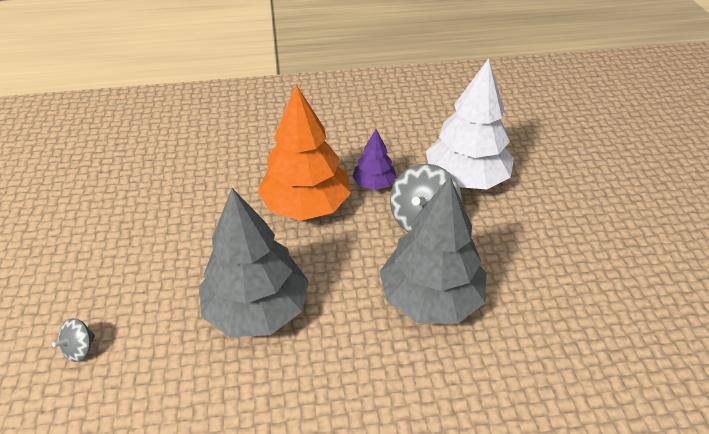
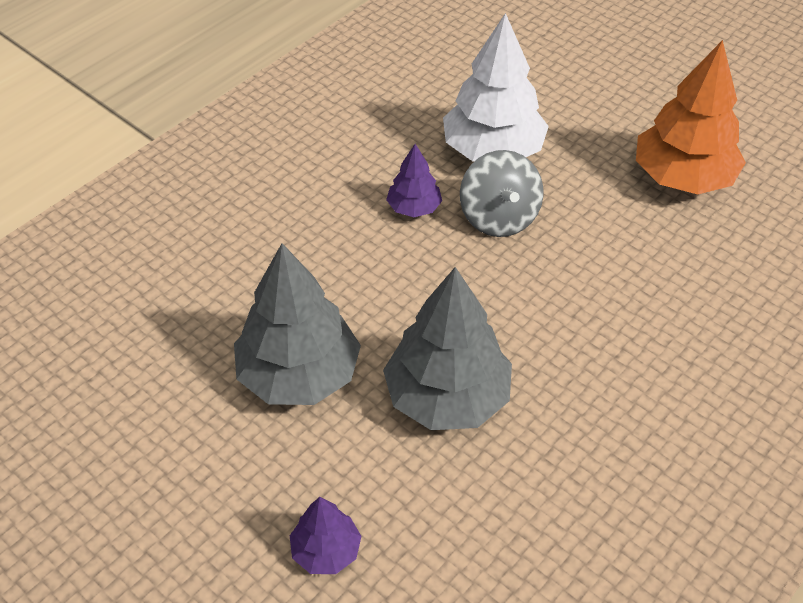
camera: 40 degrees left, 5 degrees up
grey spinning top [52,318,95,362] -> purple tree [290,497,362,574]
orange tree [257,85,351,221] -> orange tree moved to [636,40,746,194]
grey tree [379,177,486,324] -> grey tree moved to [234,243,361,405]

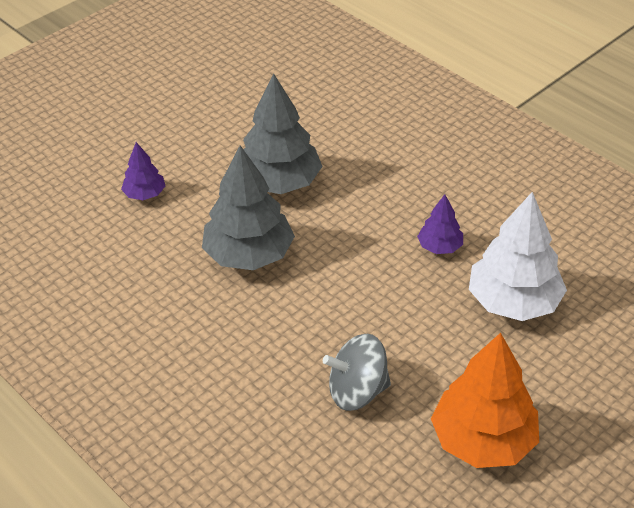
camera: 95 degrees right, 5 degrees down
grey spinning top [460,150,543,237] -> grey spinning top moved to [323,334,391,411]

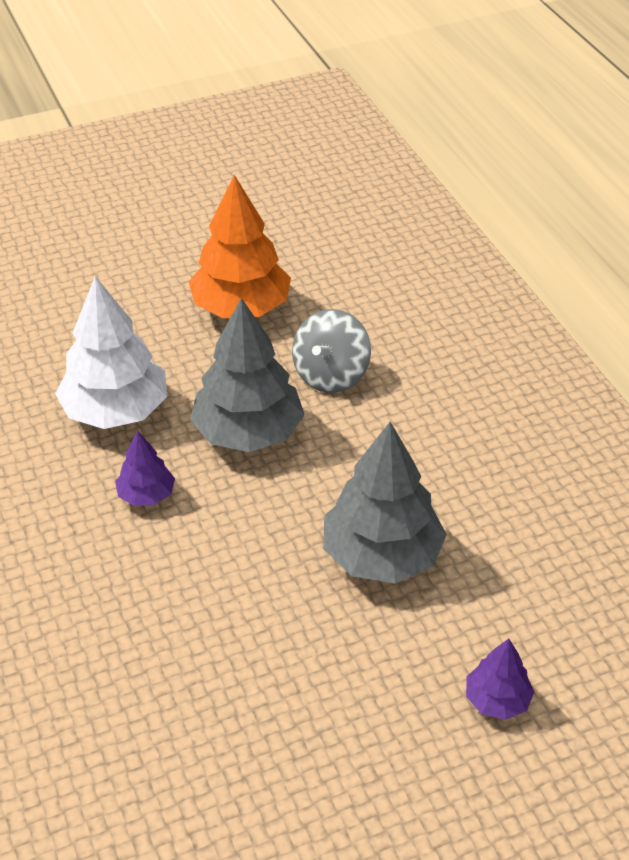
camera: 160 degrees left, 0 degrees up
grey tree [243,74,323,194] -> grey tree moved to [190,298,305,452]
grey spinning top [323,334,391,411] -> grey spinning top turned 105 degrees clockwise [292,309,371,393]

